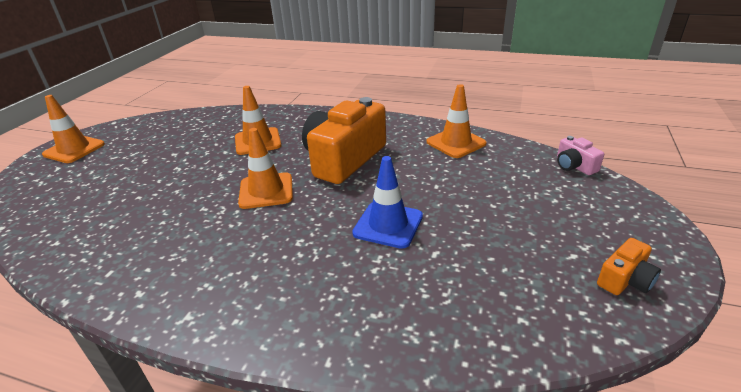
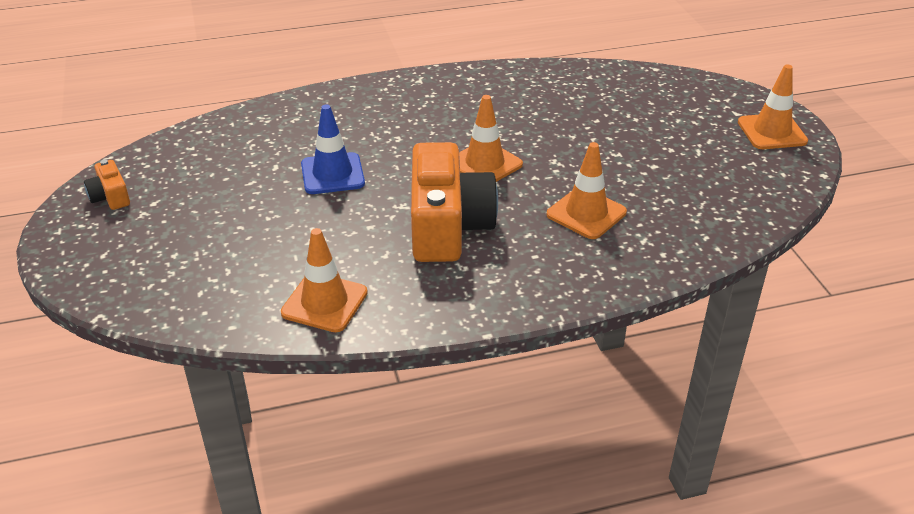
camera: 145 degrees right, 5 degrees up
pink camera [557,136,604,175] -> none
orange camera [597,238,661,295] -> orange camera turned 45 degrees counterclockwise [84,160,130,210]

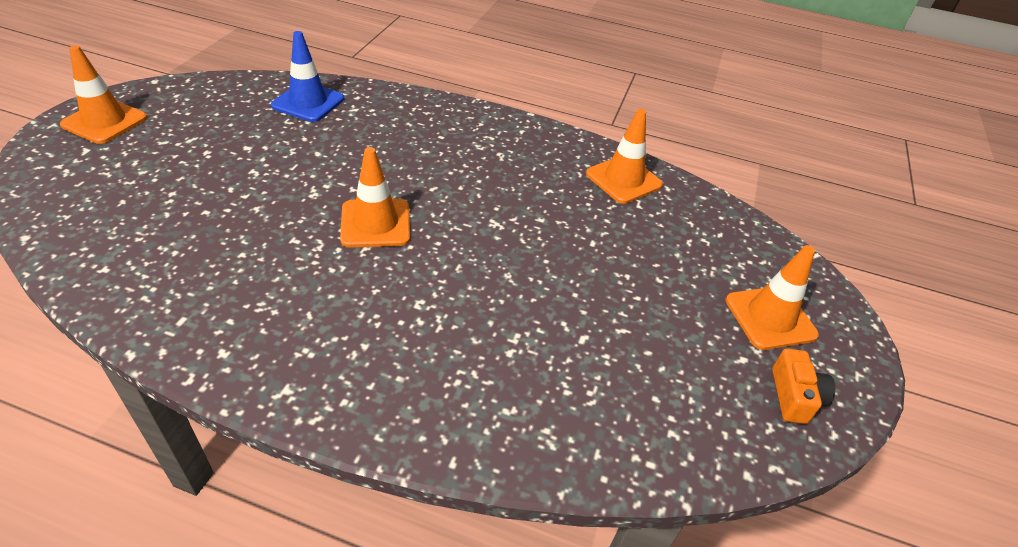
camera: 150 degrees left, 5 degrees up
blue traffic cone [301,104,365,194] -> blue traffic cone moved to [271,31,344,122]
orange camera [411,142,498,262] -> none
orange traffic cone [546,142,627,239] -> orange traffic cone moved to [726,245,819,350]

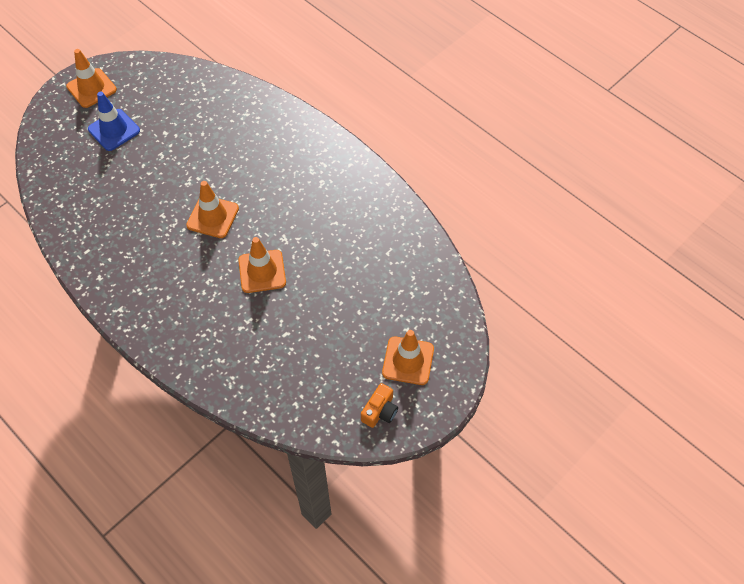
camera: 30 degrees right, 15 degrees up
blue traffic cone [271,31,344,122] -> blue traffic cone moved to [88,92,140,151]
orange traffic cone [586,109,663,204] -> orange traffic cone moved to [238,237,286,293]

